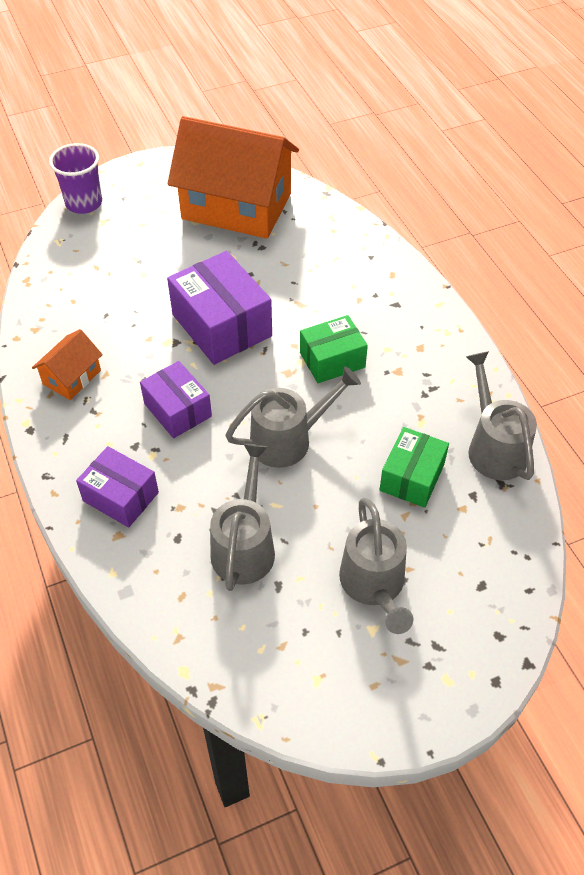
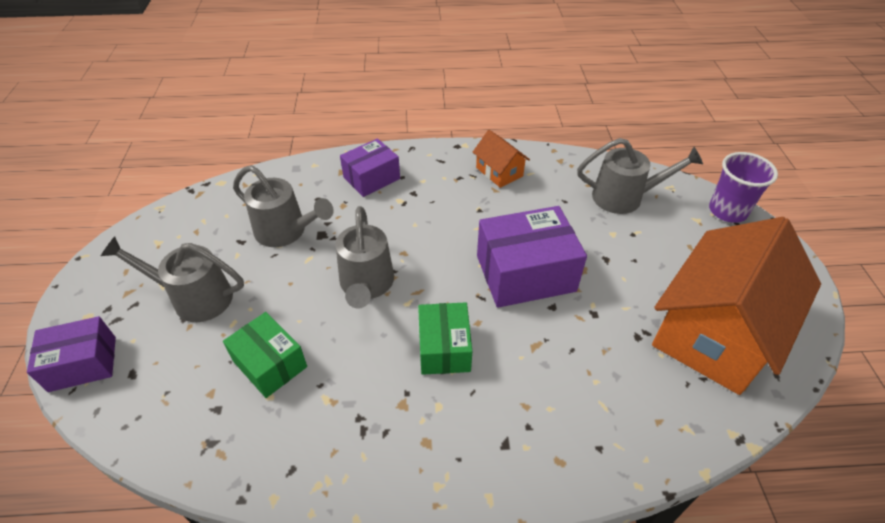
camera: 110 degrees right, 5 degrees down
purple box [140,361,212,438] -> purple box moved to [27,316,116,392]
grey watering can [466,351,537,480] -> grey watering can moved to [577,138,703,214]

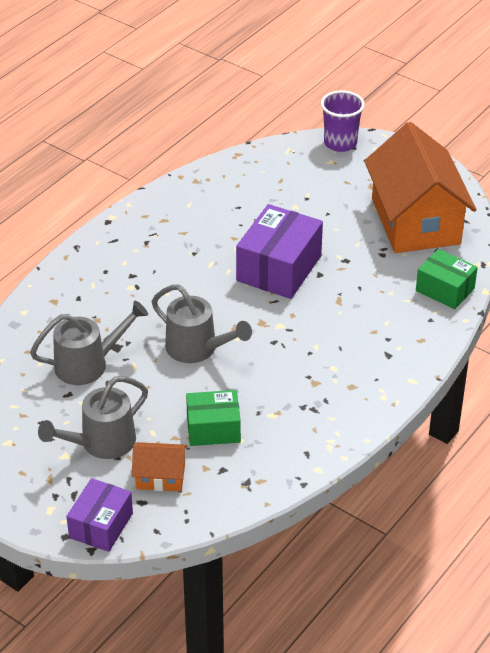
camera: 50 degrees left, 5 degrees down
purple box [340,139,400,197] -> none
green box [418,302,472,375] -> green box moved to [416,249,478,309]
orange house [473,130,530,188] -> orange house moved to [132,442,188,491]
grey watering can [577,138,703,214] -> none

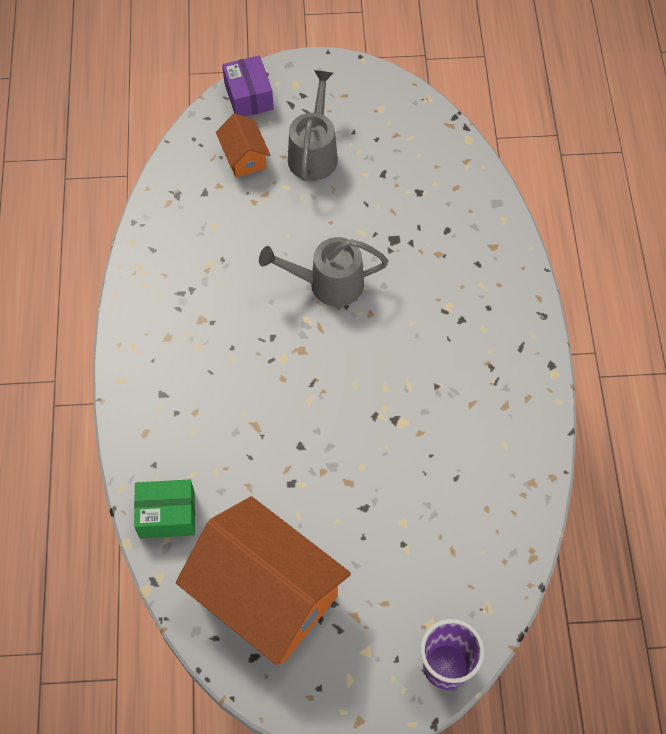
camera: 140 degrees right, 20 degrees up
grey watering can [30,301,148,385] -> none
orange house [132,442,188,491] -> orange house turned 75 degrees counterclockwise [216,113,270,178]
green box [186,390,241,446] -> none
purple box [236,204,323,299] -> none

